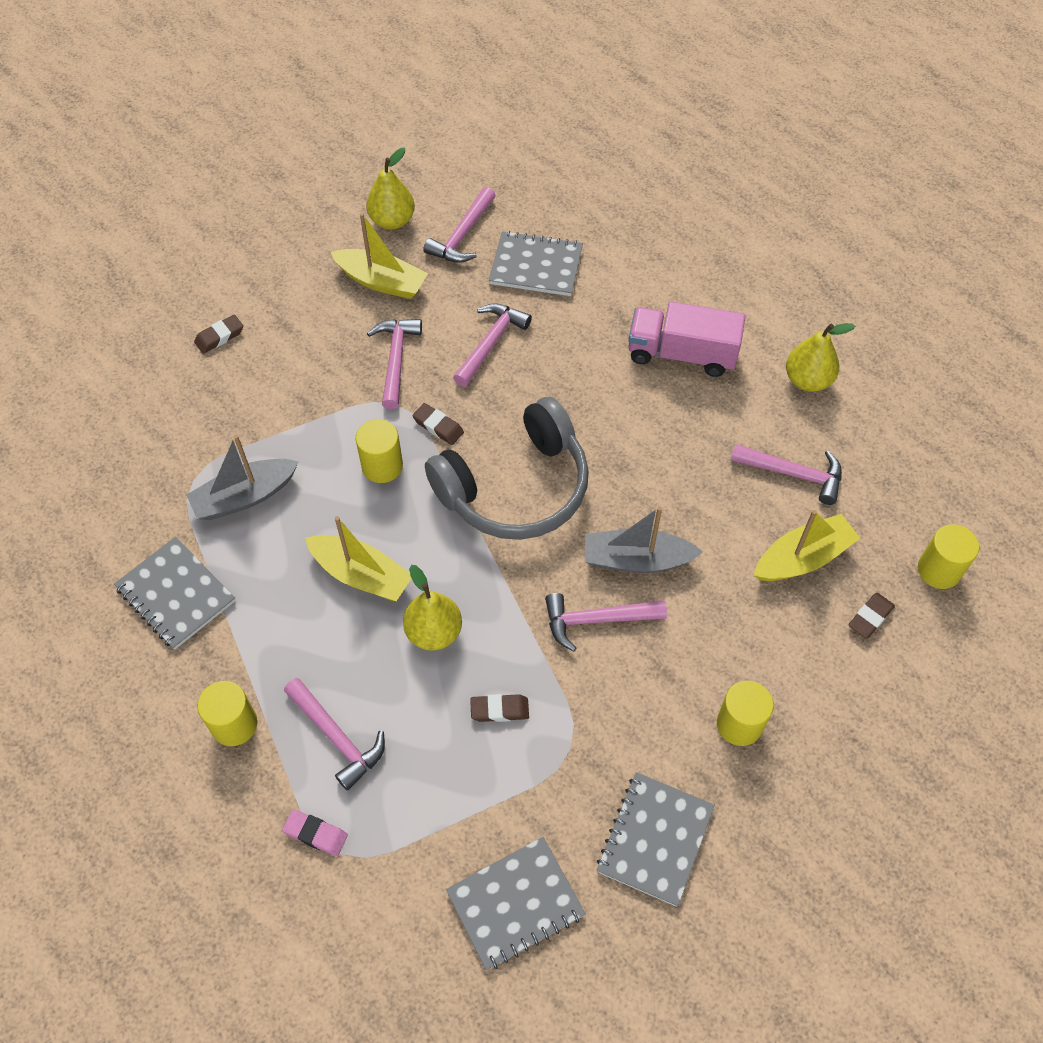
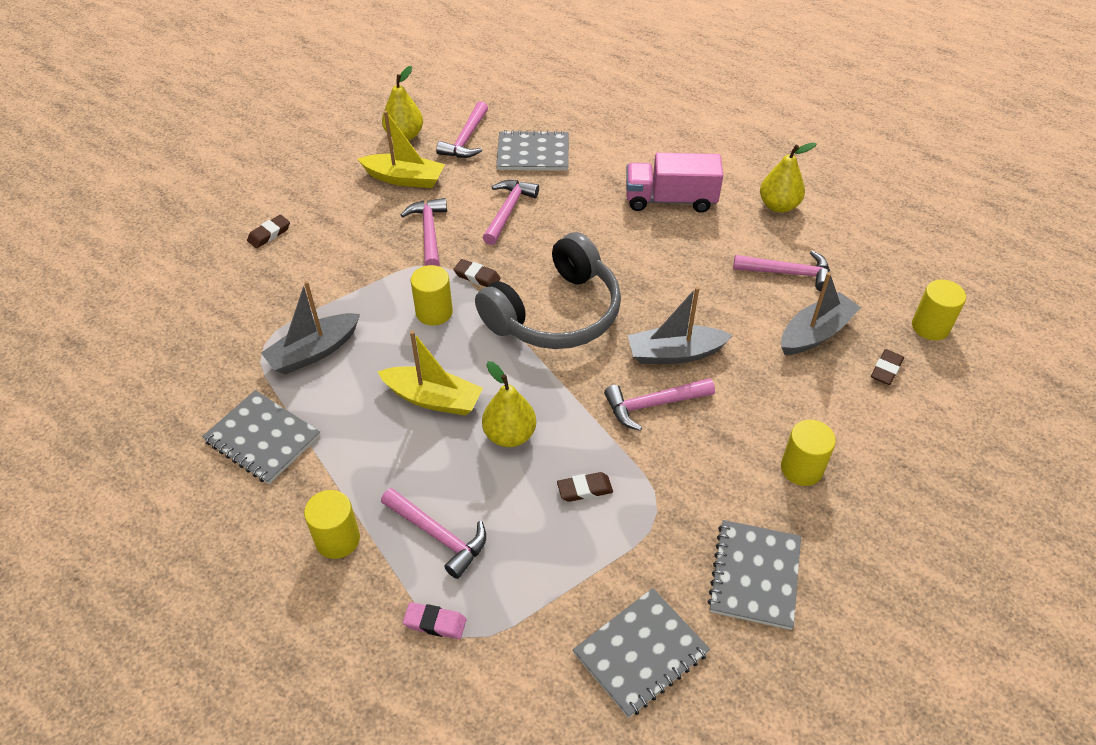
camera: 10 degrees left, 10 degrees down
yellow boat [754,510,860,581] -> grey boat [781,272,861,355]

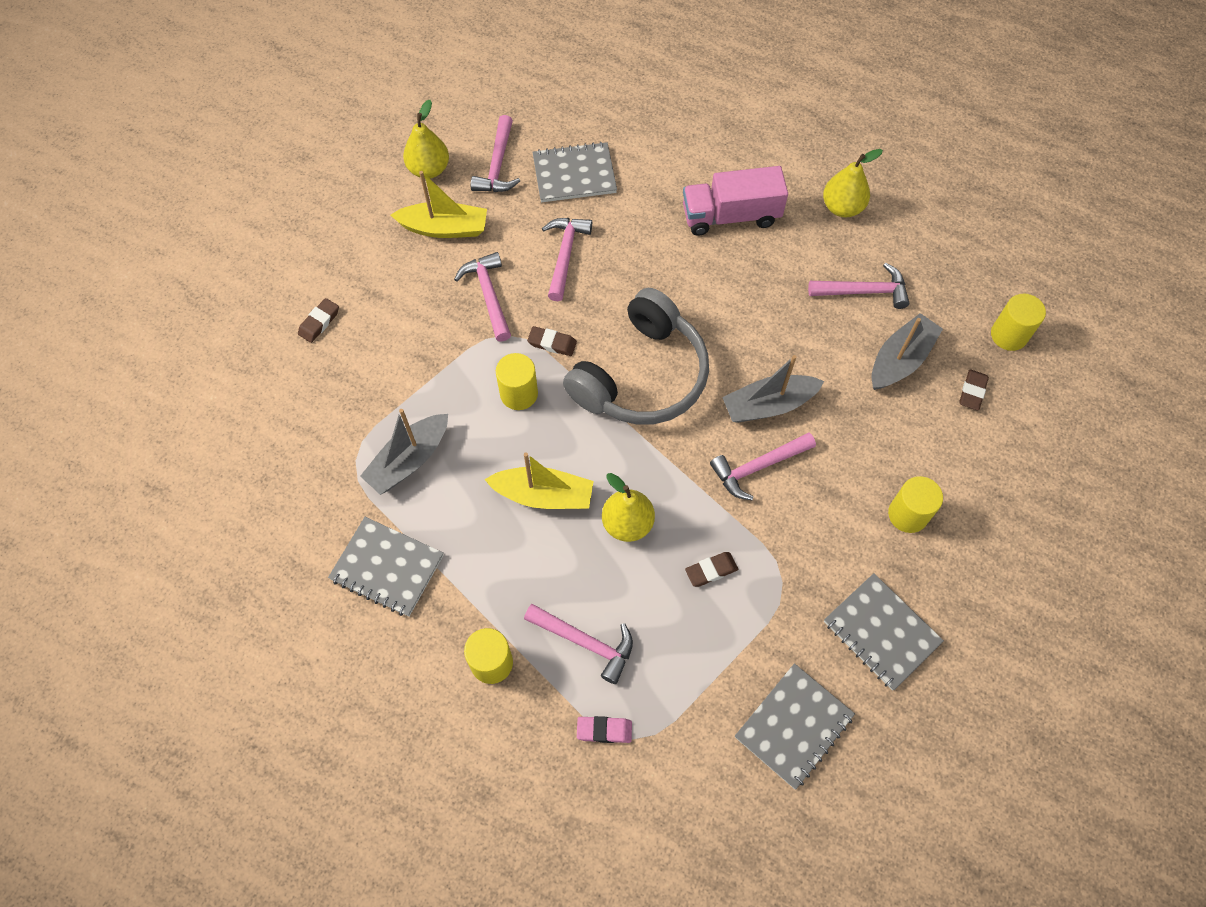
camera: 10 degrees left, 15 degrees up
grey notebook [708,520,801,630] -> grey notebook turned 45 degrees counterclockwise [824,573,944,691]

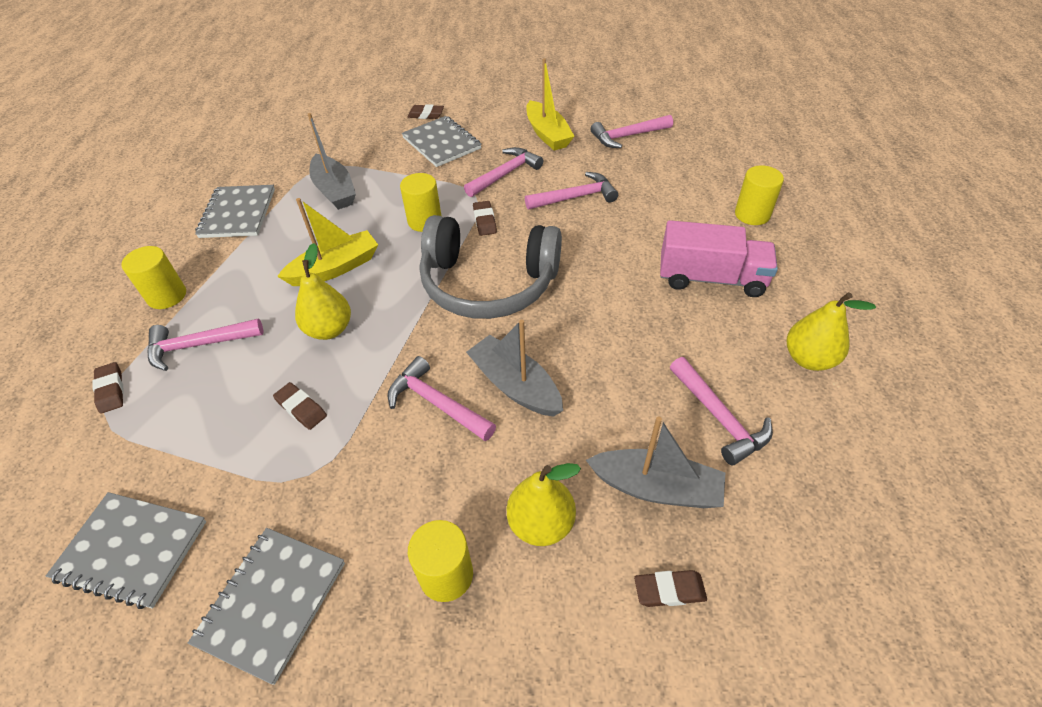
camera: 65 degrees right, 15 degrees down
grey boat [360,409,448,495] -> grey boat turned 135 degrees counterclockwise [308,113,356,210]
yellow pear [403,100,449,178] -> yellow pear moved to [507,463,581,546]
yellow boat [484,453,594,509] -> yellow boat turned 105 degrees counterclockwise [277,198,378,286]
pink hammer [524,604,633,684] -> pink hammer turned 75 degrees clockwise [147,318,263,371]
grey notebook [533,142,617,202] -> grey notebook moved to [402,116,482,167]
pink eraser [577,716,632,743] -> brown eraser [93,362,124,414]
pink truck [683,166,788,236] -> pink truck turned 135 degrees clockwise [660,220,778,297]
yellow cylinder [991,293,1046,351] -> yellow cylinder moved to [735,165,784,225]

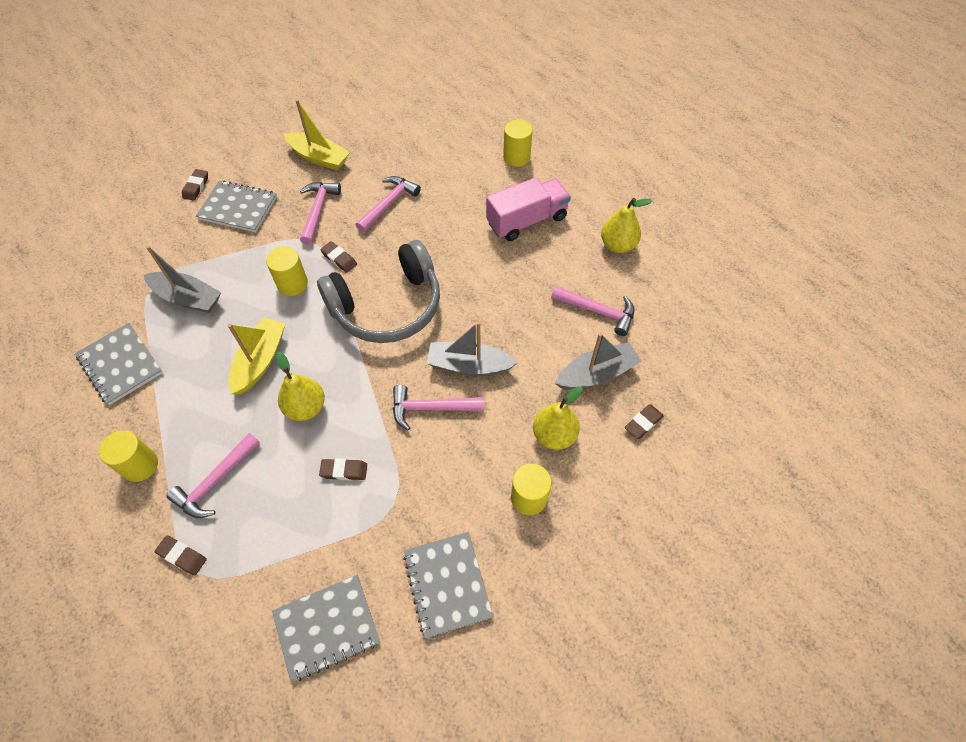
camera: 40 degrees left, 10 degrees up
brown eraser [408,104,444,119] -> brown eraser turned 45 degrees counterclockwise [182,169,208,201]
pink hammer [590,115,673,148] -> none

